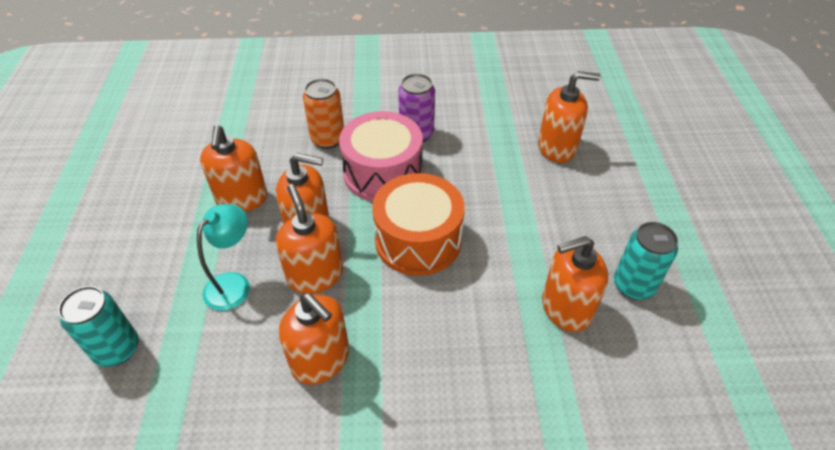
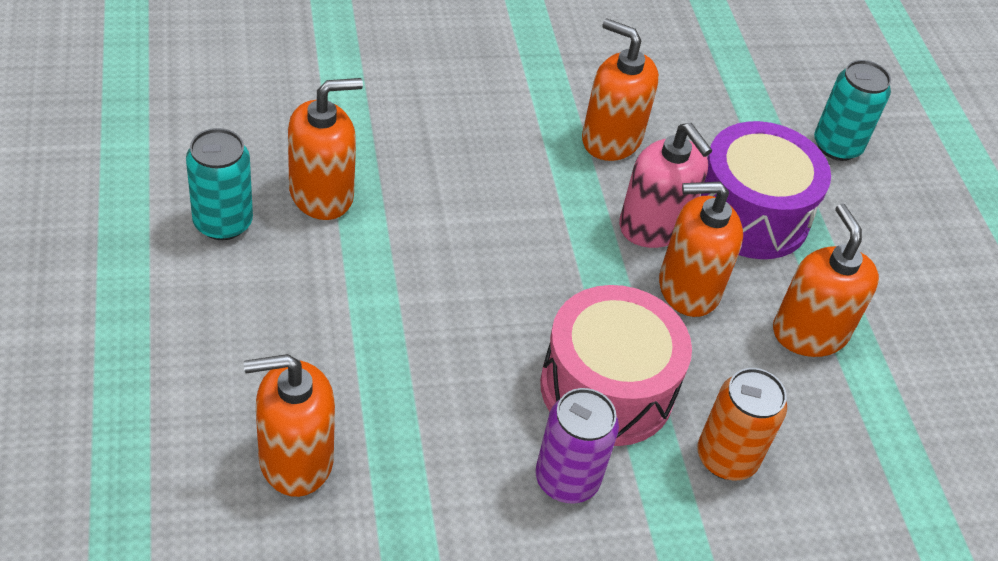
camera: 165 degrees right, 0 degrees up
turquoise lamp [197,204,250,311] -> purple drum [699,121,831,259]
orange soap dispenser [276,184,343,294] -> pink soap dispenser [619,123,712,248]
orange drum [372,173,465,276] -> none

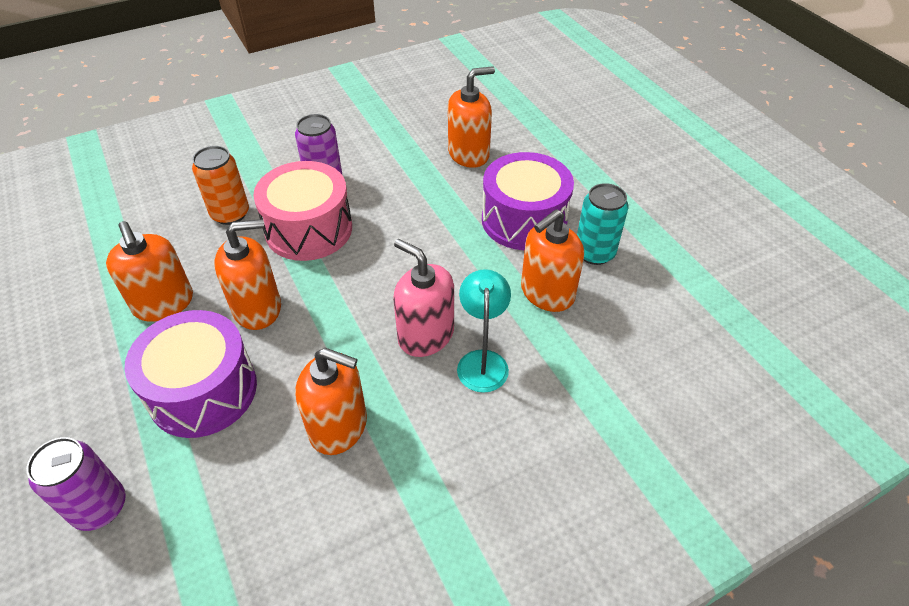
camera: 170 degrees right, 0 degrees up
pink soap dispenser [619,123,712,248] -> pink soap dispenser moved to [393,239,454,357]
turquoise can [814,60,891,161] -> purple can [26,437,126,531]
none -> turquoise lamp [457,269,511,393]
none -> purple drum [482,152,574,250]

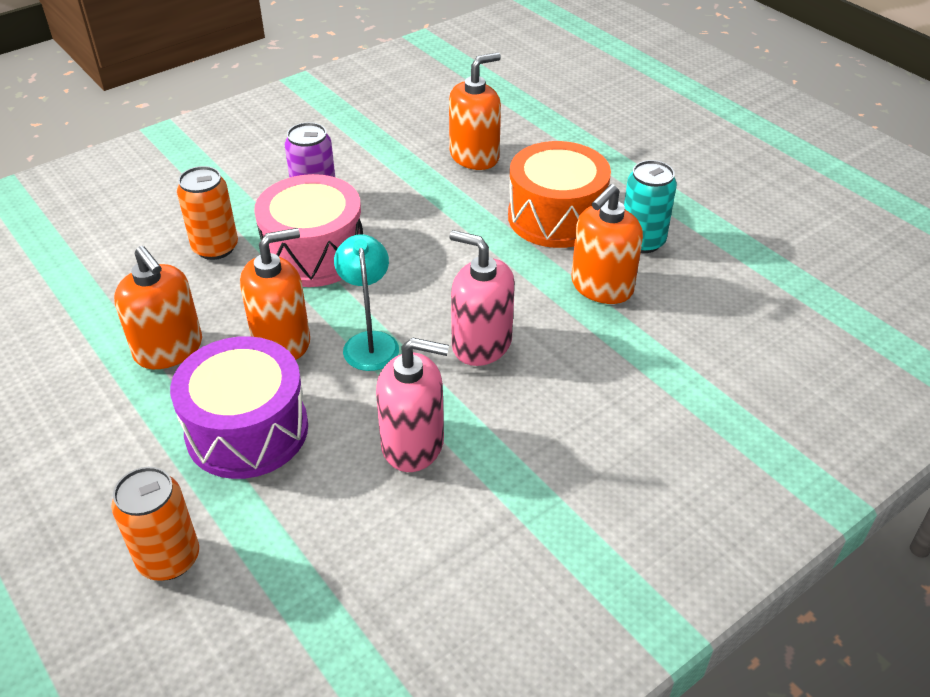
camera: 10 degrees left, 5 degrees down
purple can [26,437,126,531] -> orange can [111,467,199,581]
orange soap dispenser [295,348,367,455] -> pink soap dispenser [376,338,449,472]
turquoise lamp [457,269,511,393] -> turquoise lamp moved to [334,234,399,371]
purple drum [482,152,574,250] -> orange drum [508,141,611,248]

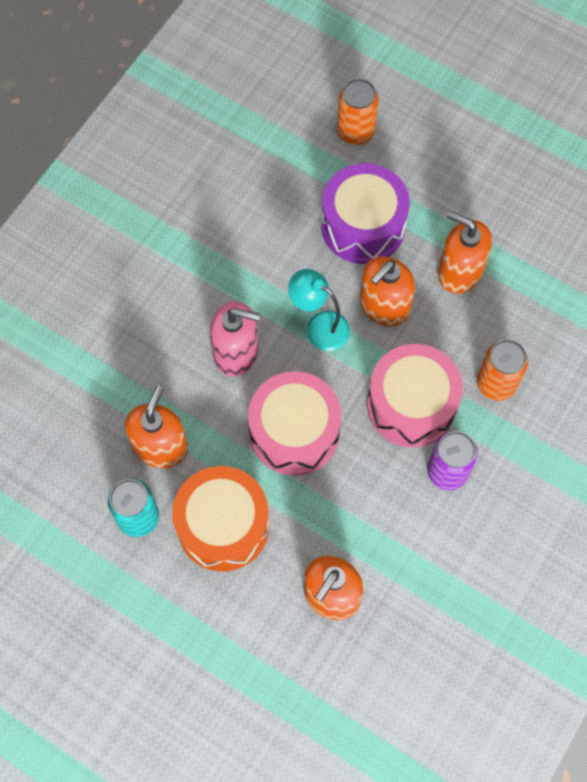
camera: 160 degrees right, 25 degrees up
turquoise lamp [334,234,399,371] -> turquoise lamp turned 150 degrees clockwise [288,269,350,351]
pink soap dispenser [376,338,449,472] -> none
none -> pink drum [248,371,341,476]

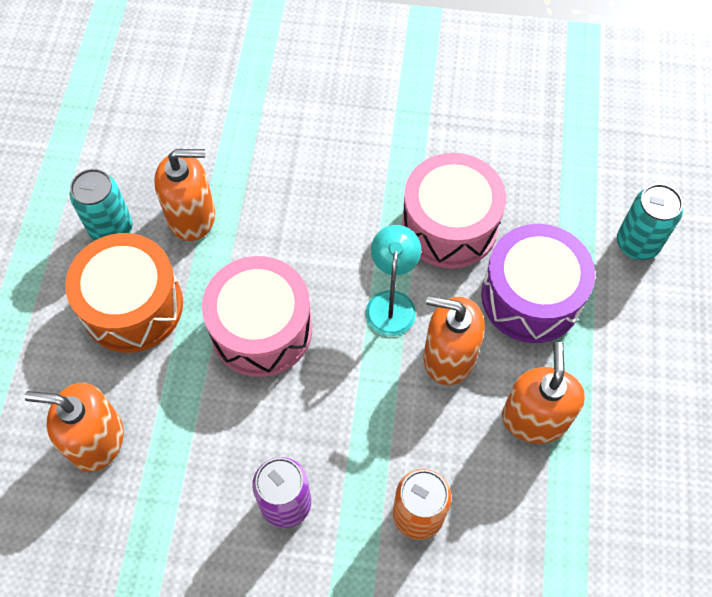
camera: 65 degrees right, 5 degrees down
pink soap dispenser [210,302,260,376] -> none
orange can [337,78,379,145] -> turquoise can [617,184,683,260]
pink drum [367,344,463,448] -> pink drum moved to [402,153,506,269]

